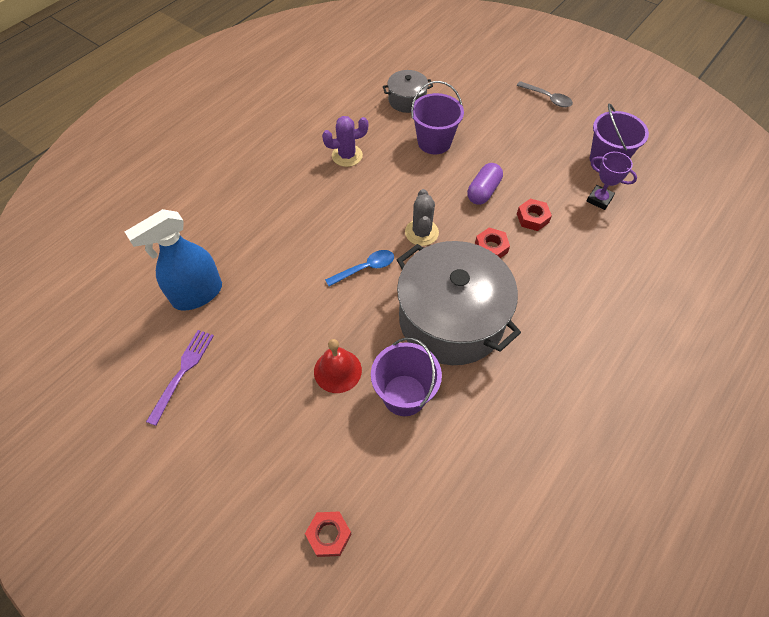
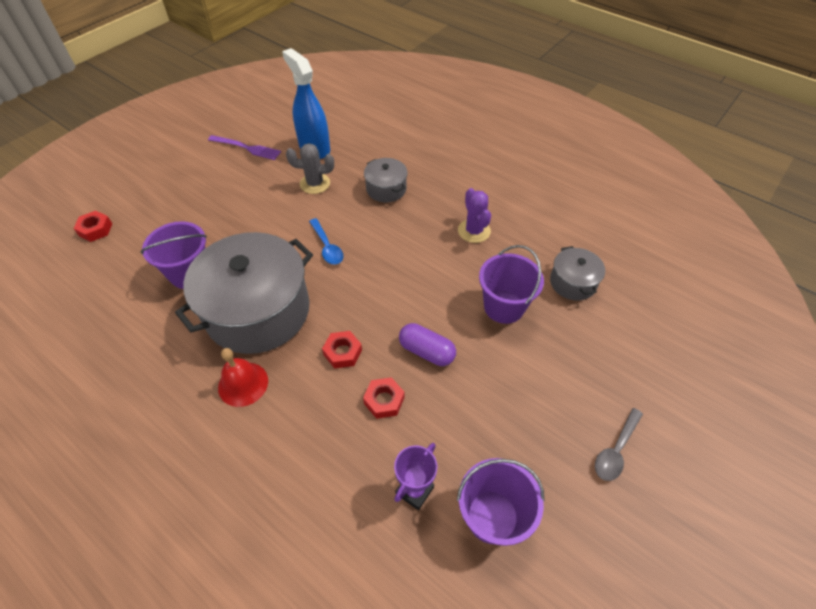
camera: 90 degrees right, 5 degrees down
red bell [314,339,362,393] -> red bell moved to [218,348,268,407]
grey cactus [405,189,439,246] -> grey cactus moved to [286,143,334,194]
none -> grey pot [364,158,408,202]

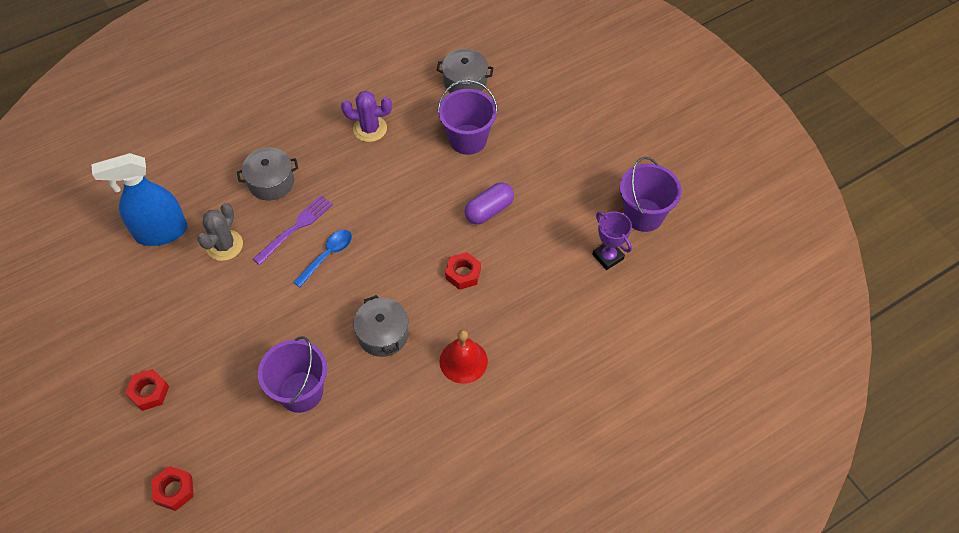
camera: 70 degrees left, 5 degrees up
grey pot [175,232,313,354] -> grey pot [353,295,409,357], size x0.47
purple fork [208,135,281,160] -> purple fork moved to [253,195,333,265]
blue spoon [309,218,343,265] -> blue spoon turned 45 degrees counterclockwise [293,230,352,287]
red nut [363,377,404,419] -> red nut moved to [125,369,169,411]
grey spoon [595,408,643,481] -> none

